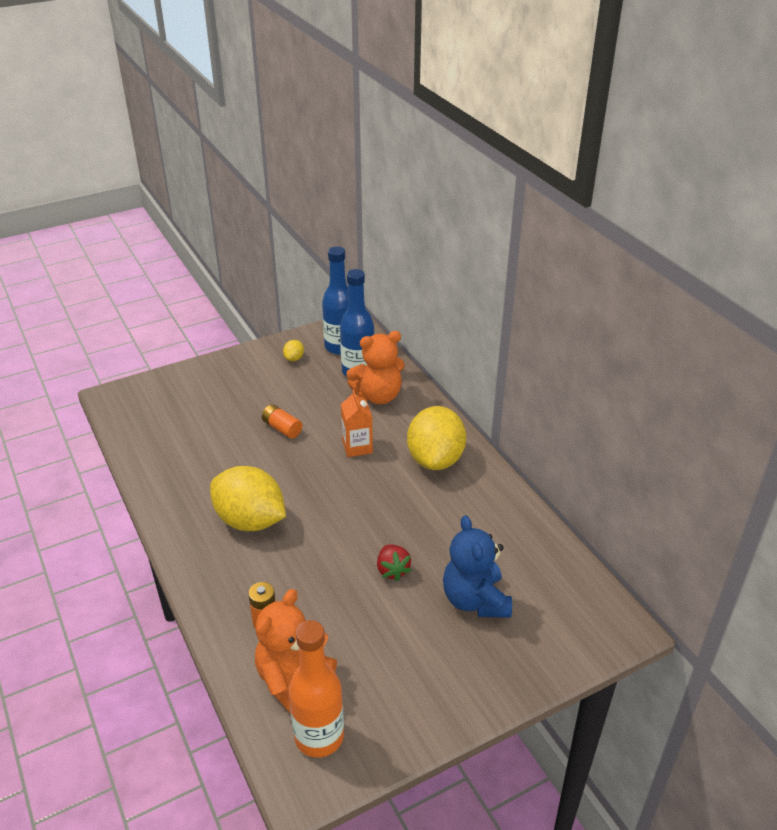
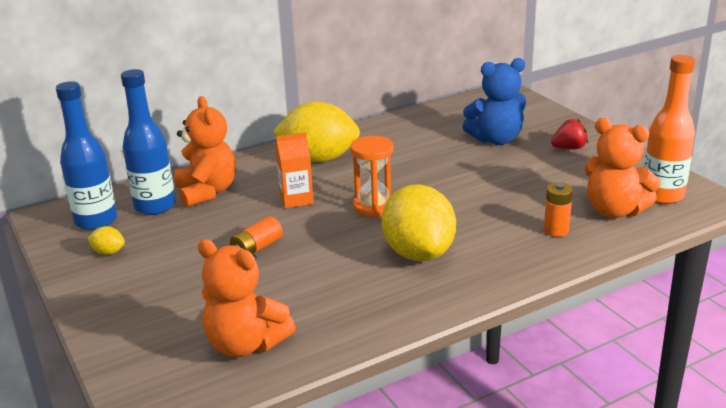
camera: 90 degrees left, 10 degrees down
yellow lemon [210,466,286,531] -> yellow lemon turned 45 degrees counterclockwise [382,185,456,261]
red strawberry [377,544,412,581] -> red strawberry moved to [551,118,588,149]
none -> orange teddy bear [198,239,296,357]
none -> orange hourglass [350,136,394,217]

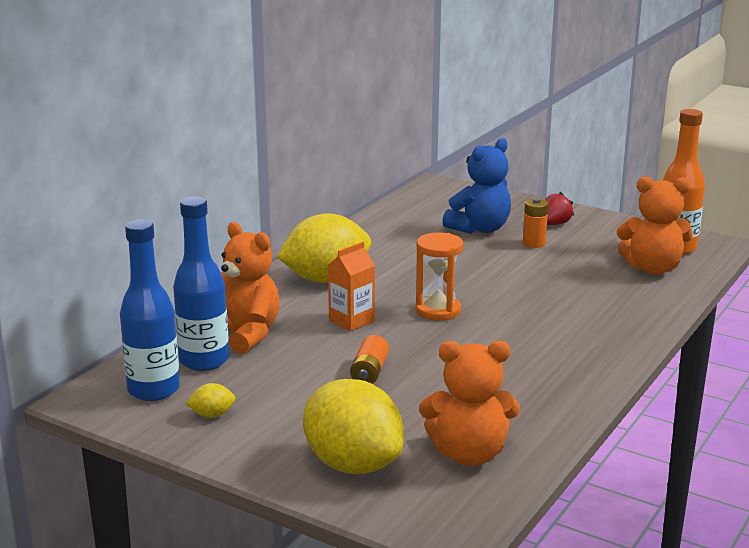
camera: 30 degrees left, 5 degrees down
yellow lemon [382,185,456,261] -> yellow lemon moved to [303,379,404,474]
orange battery [544,182,573,237] -> orange battery moved to [523,198,548,248]

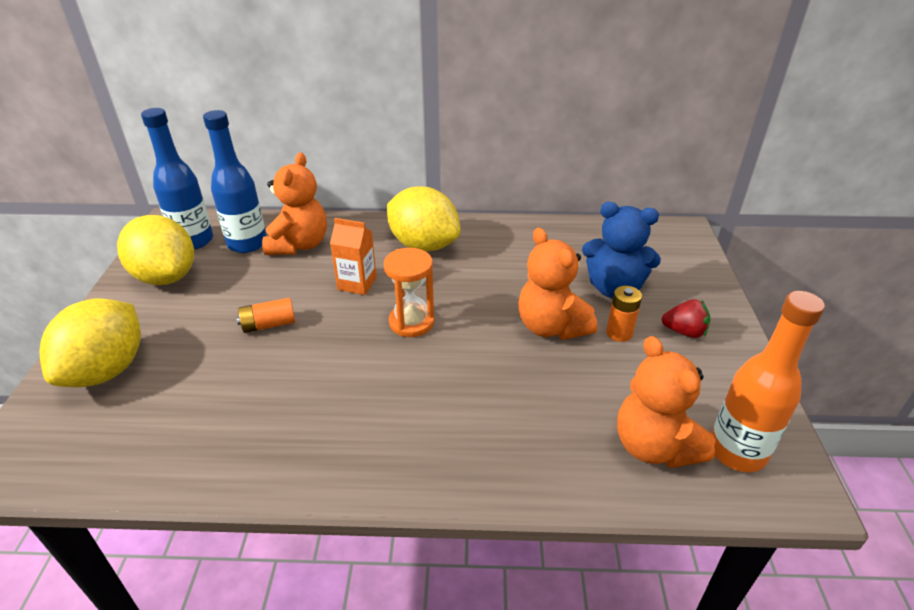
camera: 60 degrees right, 15 degrees up
yellow lemon [186,383,236,418] -> yellow lemon [117,215,194,285], size x2.49
orange teddy bear [419,341,520,466] -> orange teddy bear moved to [518,228,597,340]

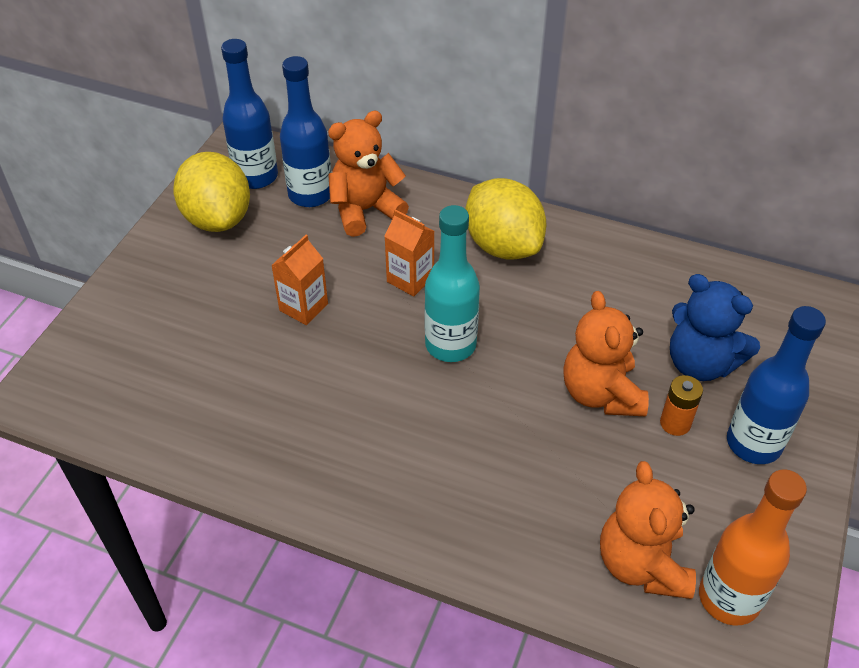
camera: 20 degrees right, 10 degrees up
yellow lemon [39,298,141,387] -> none
orange battery [236,298,295,333] -> orange carton [271,235,328,325]
orange teddy bear [262,153,327,255] -> orange teddy bear turned 150 degrees counterclockwise [328,111,409,237]
orange hourglass [384,248,435,337] -> turquoise bottle [424,205,480,362]
red strawberry [662,299,710,338] -> blue bottle [727,306,826,464]

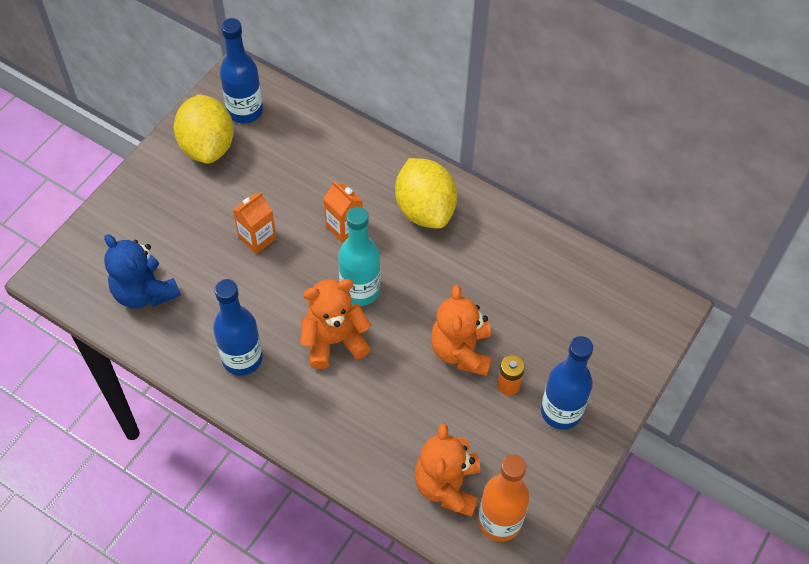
camera: 10 degrees right, 10 degrees up
blue bottle [280,56,332,207] -> blue bottle moved to [213,279,263,376]
orange teddy bear [328,111,409,237] -> orange teddy bear moved to [300,279,371,369]
blue teddy bear [670,274,760,381] -> blue teddy bear moved to [104,234,181,309]

